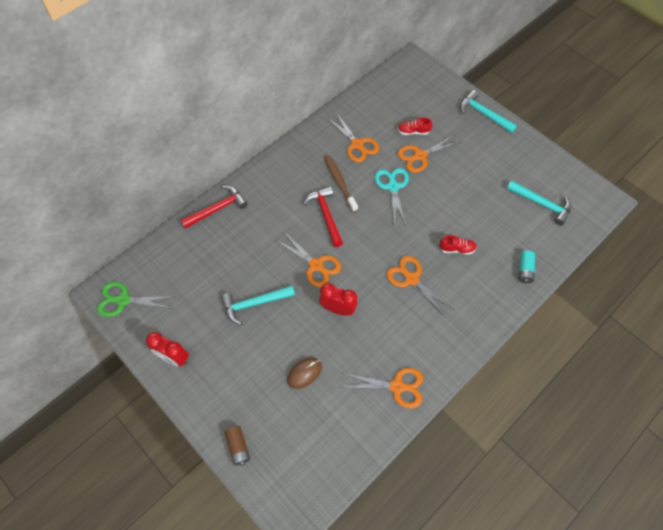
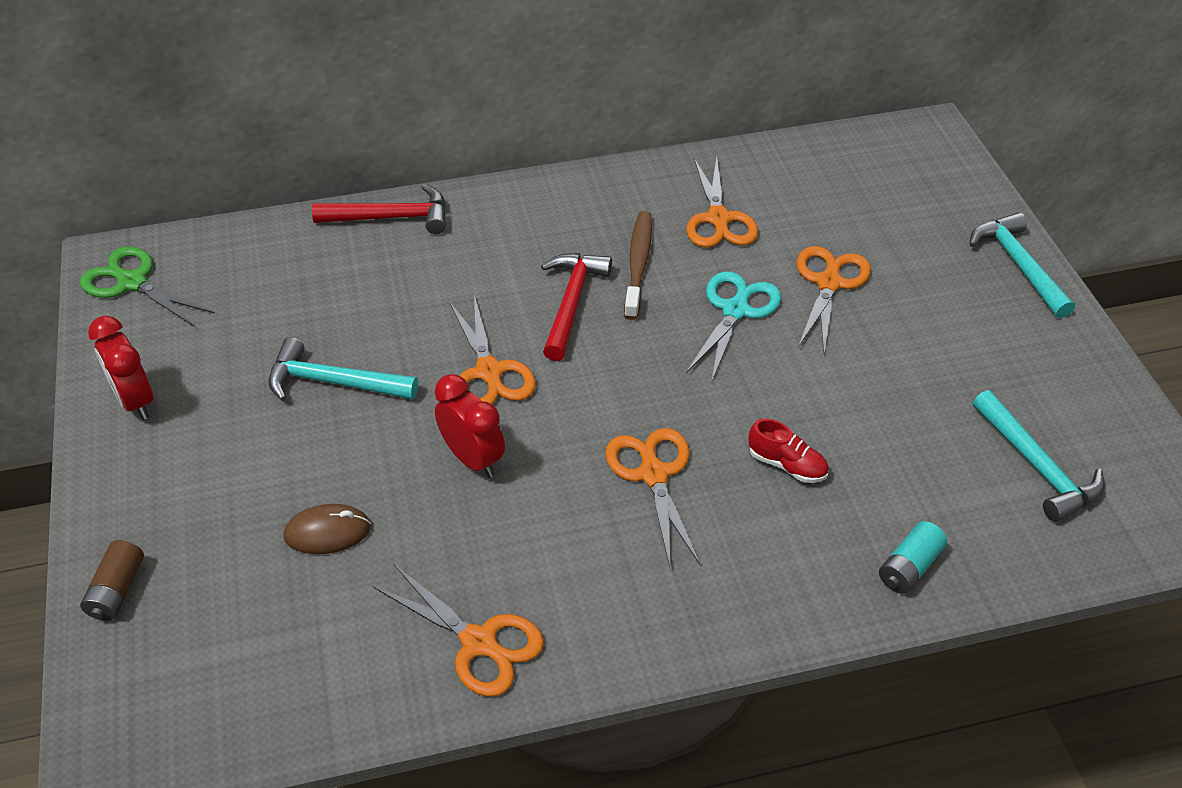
camera: 30 degrees right, 15 degrees down
red shoe [397,117,432,135] -> none
orange scissors [397,135,461,173] -> orange scissors turned 105 degrees clockwise [797,246,871,353]

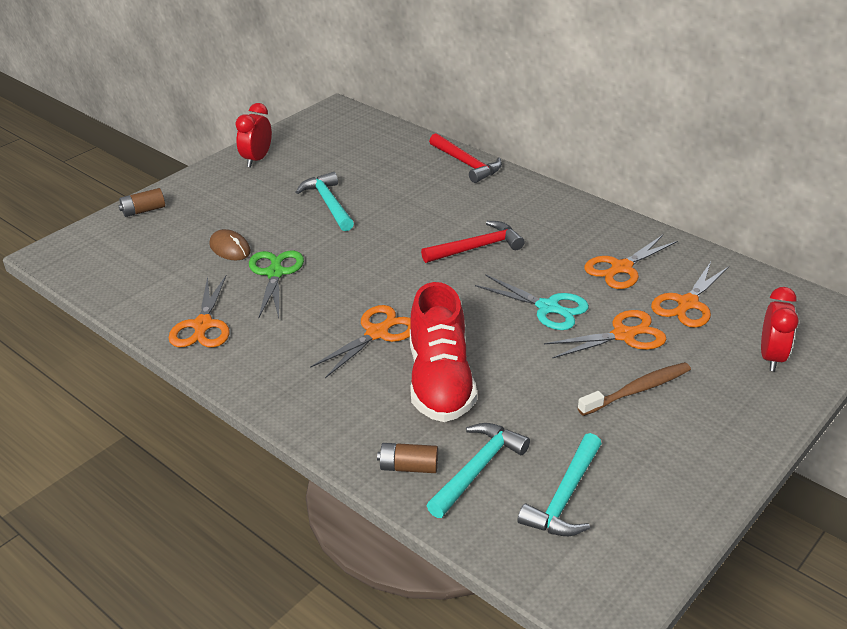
camera: 55 degrees right, 10 degrees down
green scissors [80,246,215,327] -> green scissors moved to [249,250,304,318]
red clock [435,374,505,478] -> red clock moved to [761,287,798,371]
orange scissors [449,295,536,404] -> orange scissors moved to [651,262,729,328]
brown toothbrush [624,211,652,320] -> brown toothbrush moved to [578,362,691,416]
turquoise scissors [686,272,781,383] -> turquoise scissors turned 45 degrees clockwise [475,274,589,330]
red shoe [749,419,829,483] -> red shoe [410,282,477,422], size x2.31
turquoise battery [879,521,947,594] -> brown battery [377,443,438,473]
turquoise hammer [969,212,1075,318] -> turquoise hammer moved to [426,423,530,518]

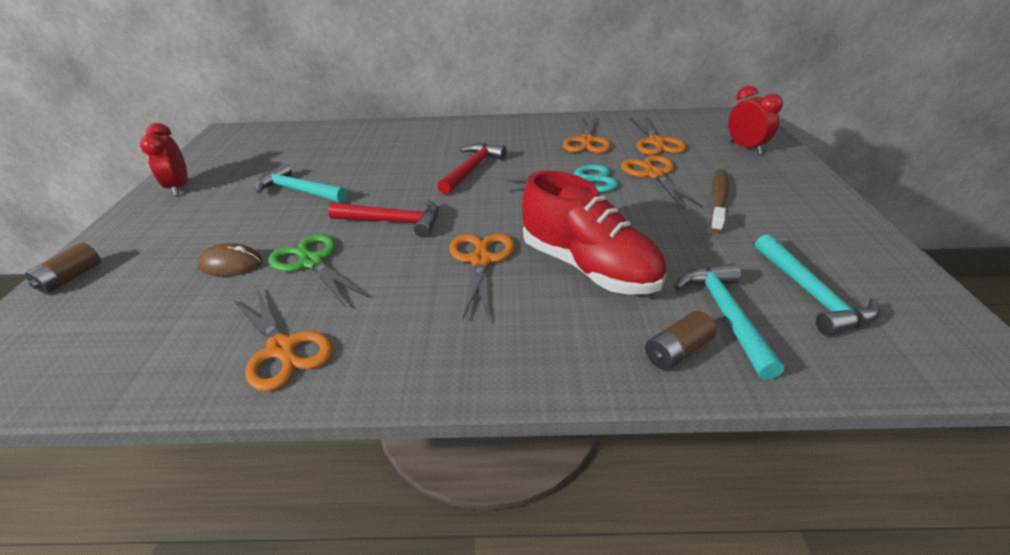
camera: 40 degrees left, 0 degrees up
red hammer [429,133,502,183] -> red hammer moved to [328,199,439,237]
orange scissors [544,310,667,359] -> orange scissors turned 45 degrees counterclockwise [621,155,702,209]

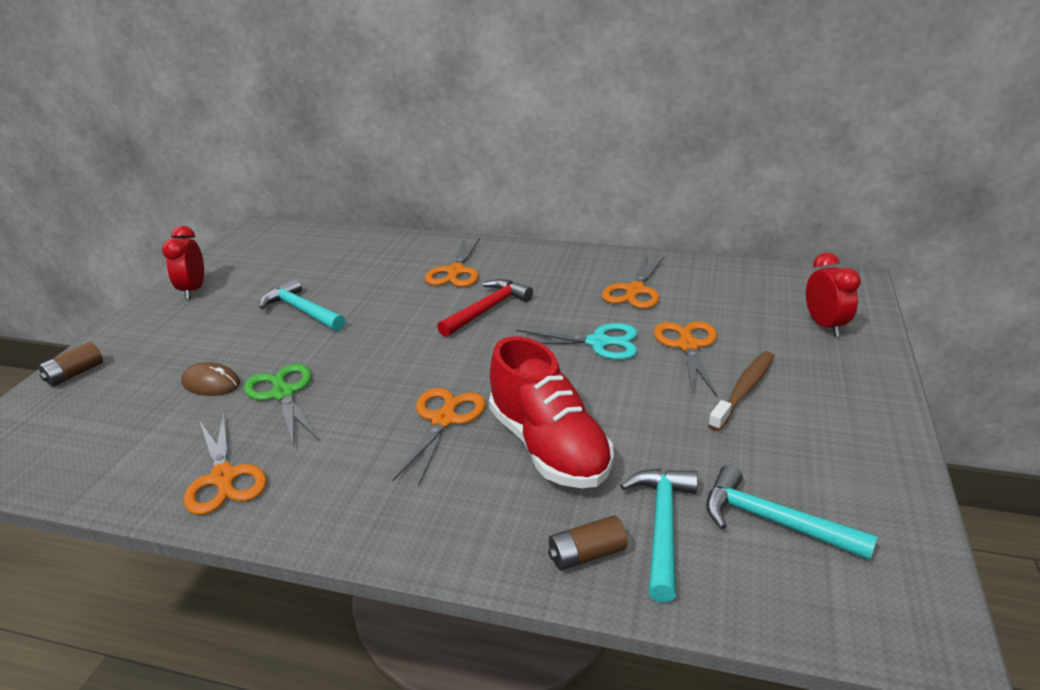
camera: 15 degrees right, 5 degrees down
red hammer [328,199,439,237] -> none
orange scissors [630,116,686,155] -> orange scissors moved to [425,238,480,287]
turquoise hammer [755,234,880,336] -> turquoise hammer turned 120 degrees clockwise [706,465,878,560]

